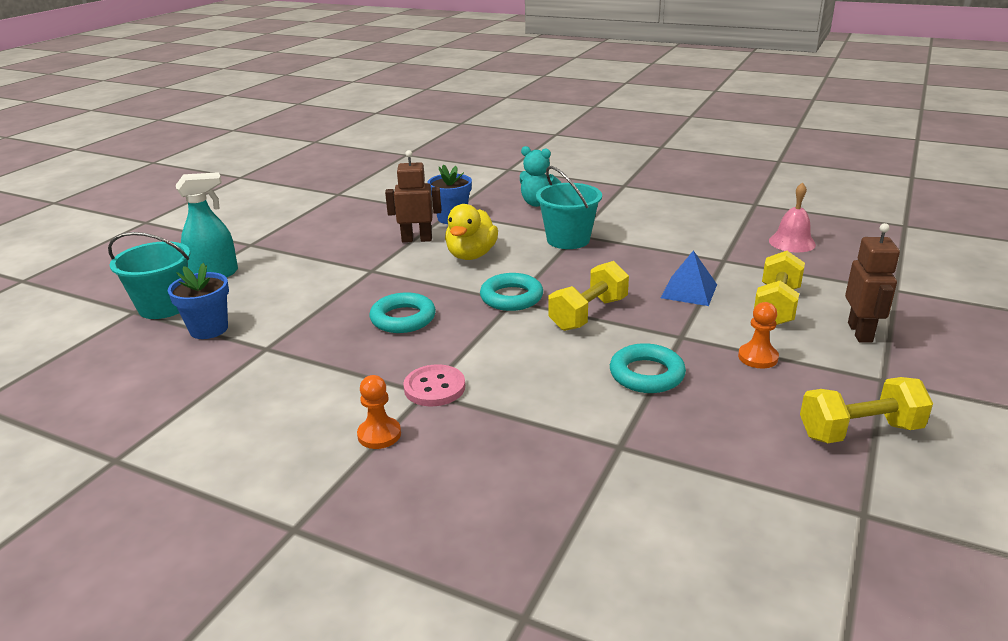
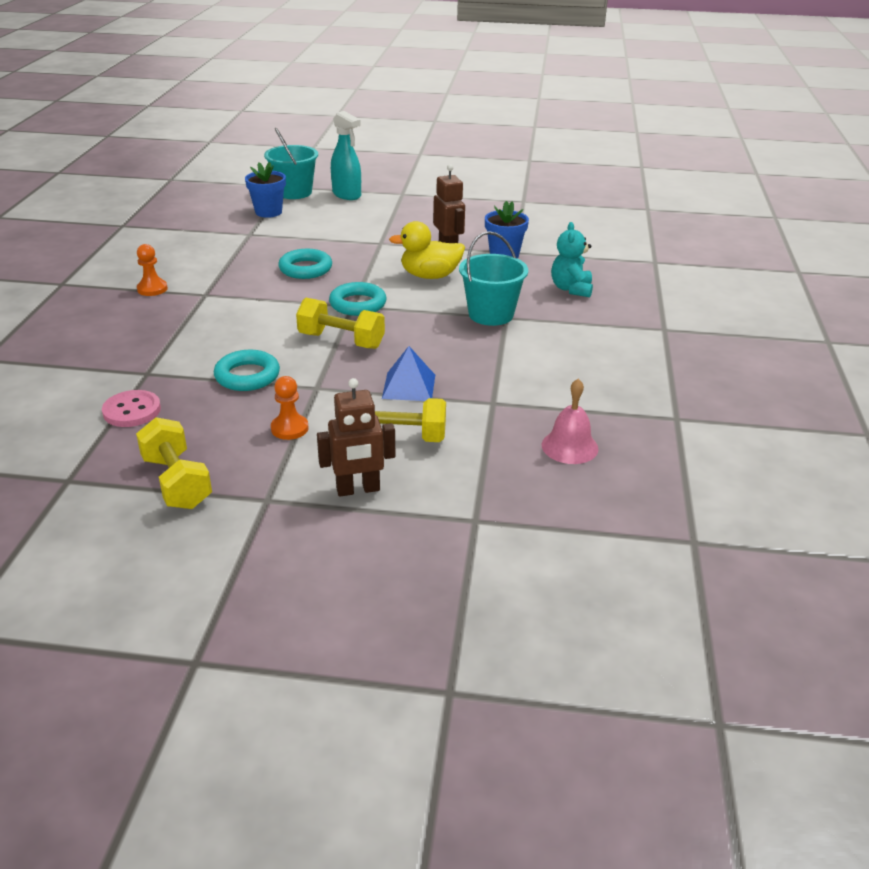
camera: 70 degrees right, 5 degrees up
pink button [403,364,465,406] -> pink button moved to [102,390,161,427]

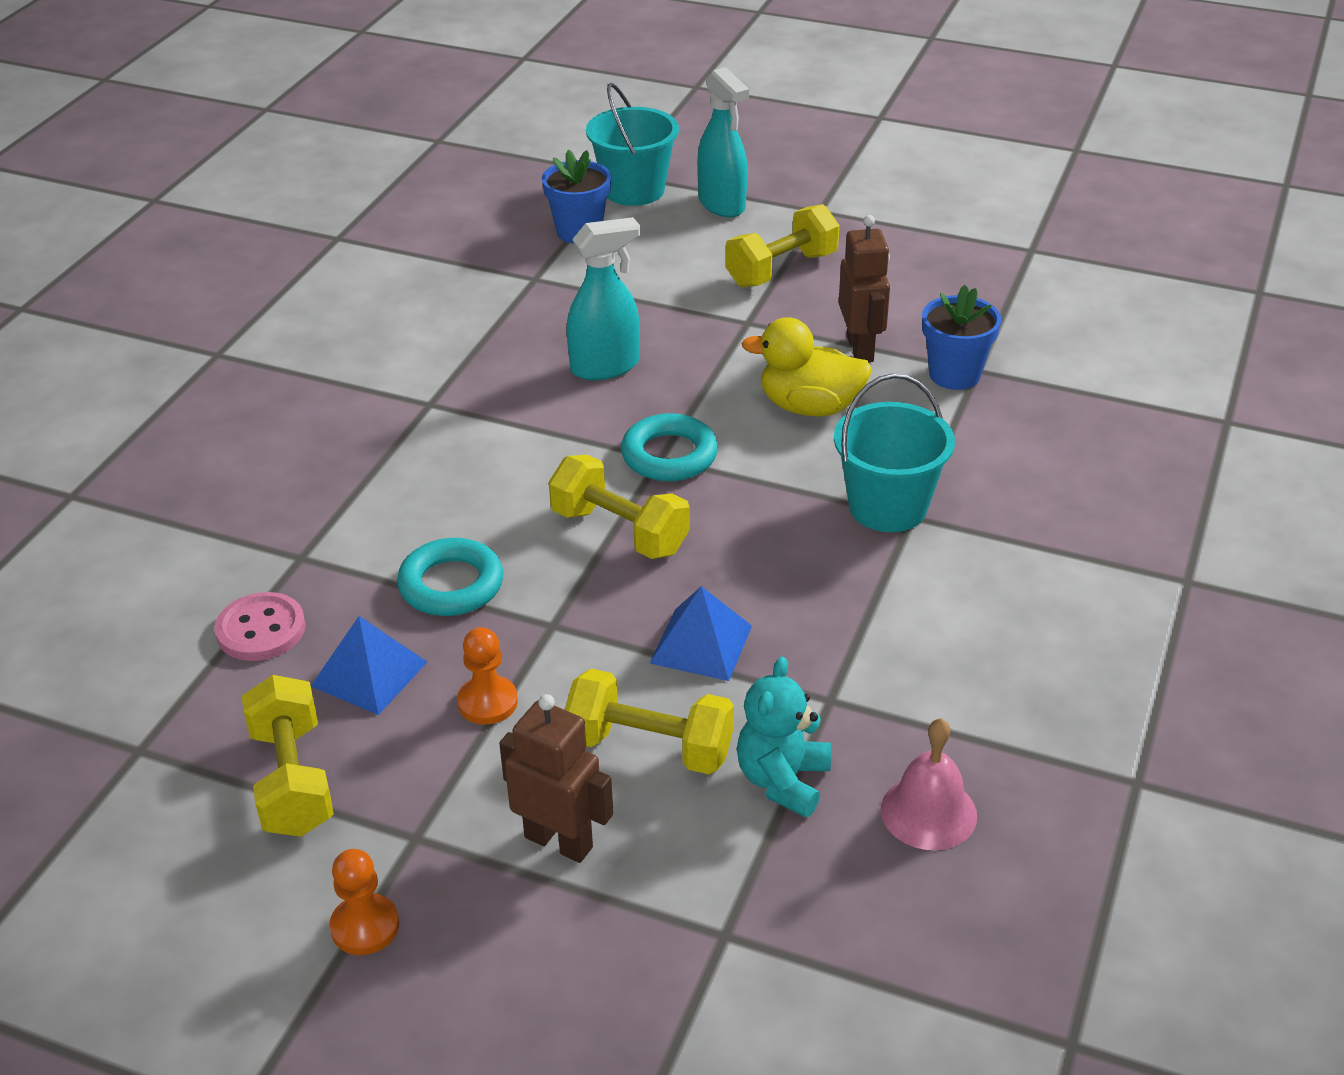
camera: 15 degrees right, 5 degrees up
orange pawn [137,244,168,296] -> orange pawn moved to [329,849,399,955]
turquoise ring [278,249,332,279] -> turquoise spray bottle [567,217,640,380]
brown robot [317,378,395,496] -> brown robot turned 150 degrees counterclockwise [499,694,613,863]
turquoise teddy bear [551,222,593,297] -> turquoise teddy bear moved to [737,657,831,817]
none -> blue pyramid [311,616,427,715]
none -> yellow dumbbell [725,204,839,287]

